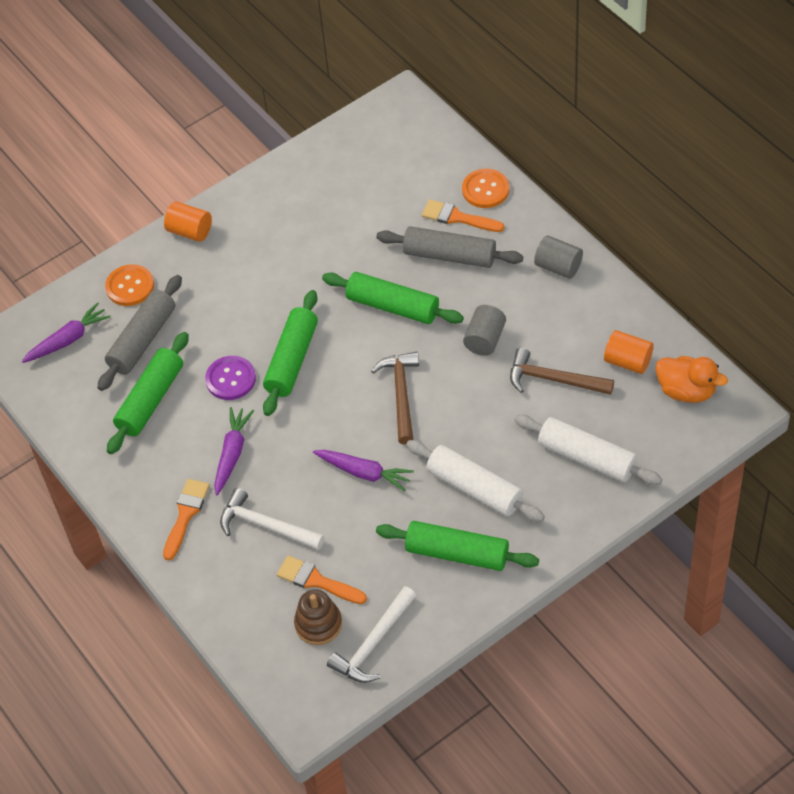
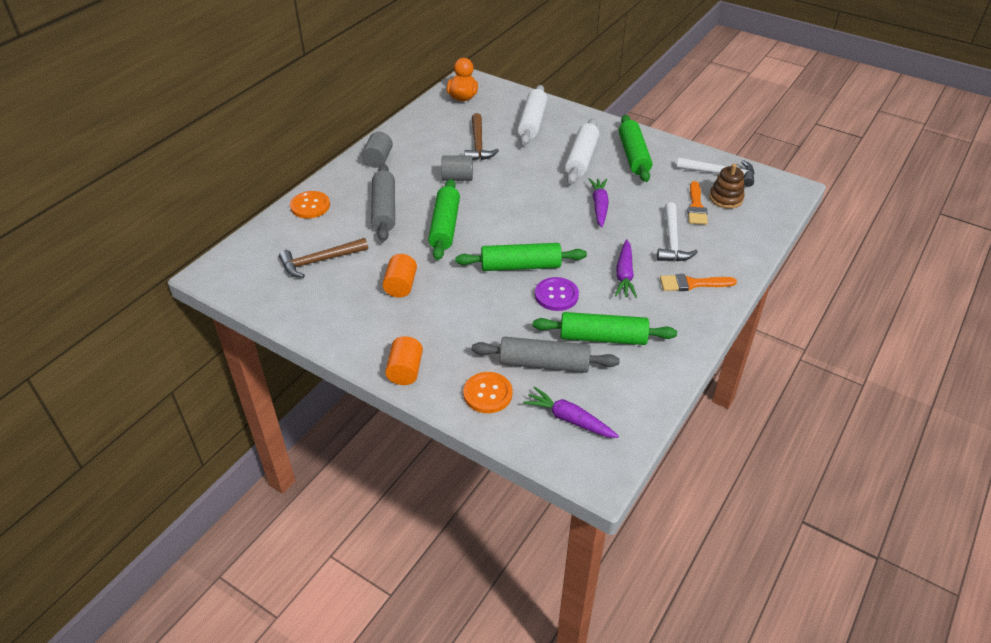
camera: 115 degrees left, 10 degrees down
purple carrot [214,407,254,495] -> purple carrot turned 75 degrees counterclockwise [615,239,637,298]
brown hammer [371,352,419,445] -> brown hammer moved to [279,238,368,278]
orange brush [422,199,504,232] -> none
orange cylinder [604,330,654,374] -> orange cylinder moved to [382,254,417,298]

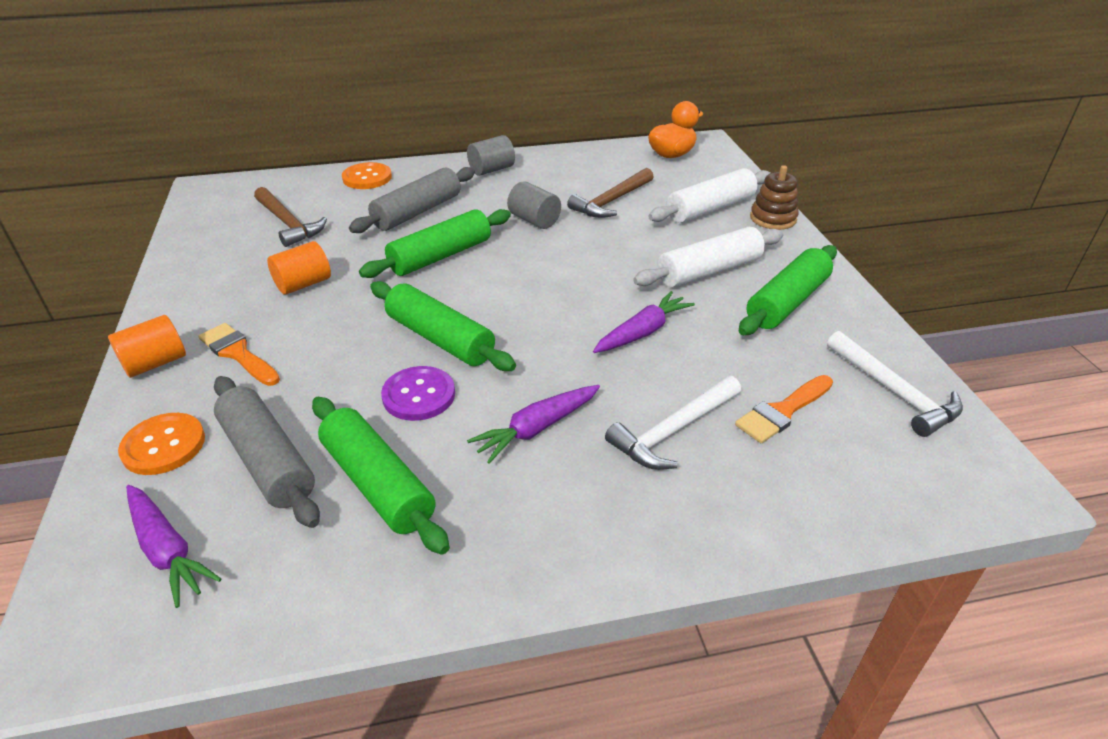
camera: 45 degrees right, 5 degrees down
brown hammer [279,238,368,278] -> brown hammer turned 150 degrees counterclockwise [254,187,327,247]
purple carrot [523,387,619,438] -> purple carrot turned 150 degrees clockwise [126,485,221,608]
orange brush [660,274,737,291] -> orange brush moved to [198,323,280,386]
brown stacking toy [709,164,745,209] -> brown stacking toy moved to [750,165,799,230]

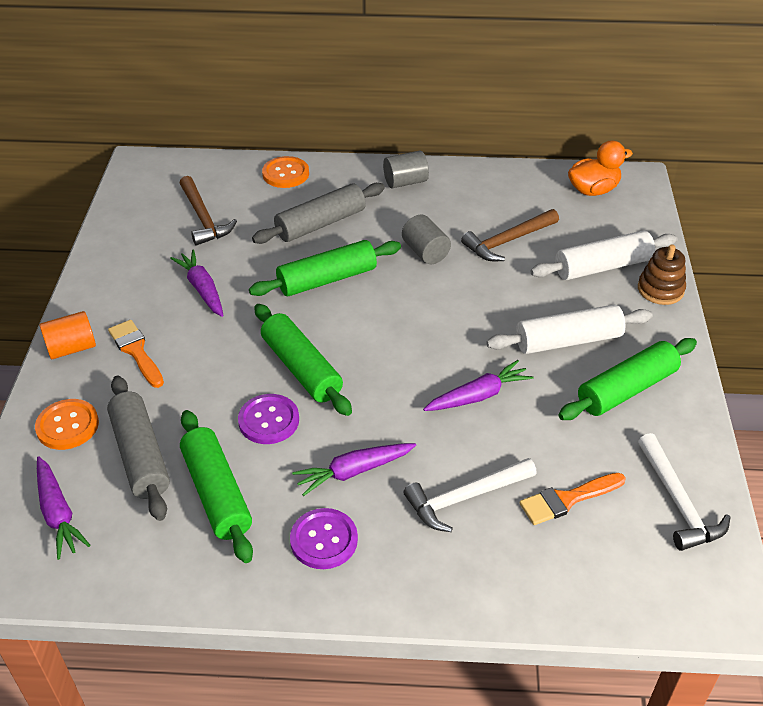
camera: 15 degrees right, 5 degrees up
orange cylinder [267,241,331,295] -> purple carrot [170,249,223,317]
none -> purple button [290,508,358,569]

